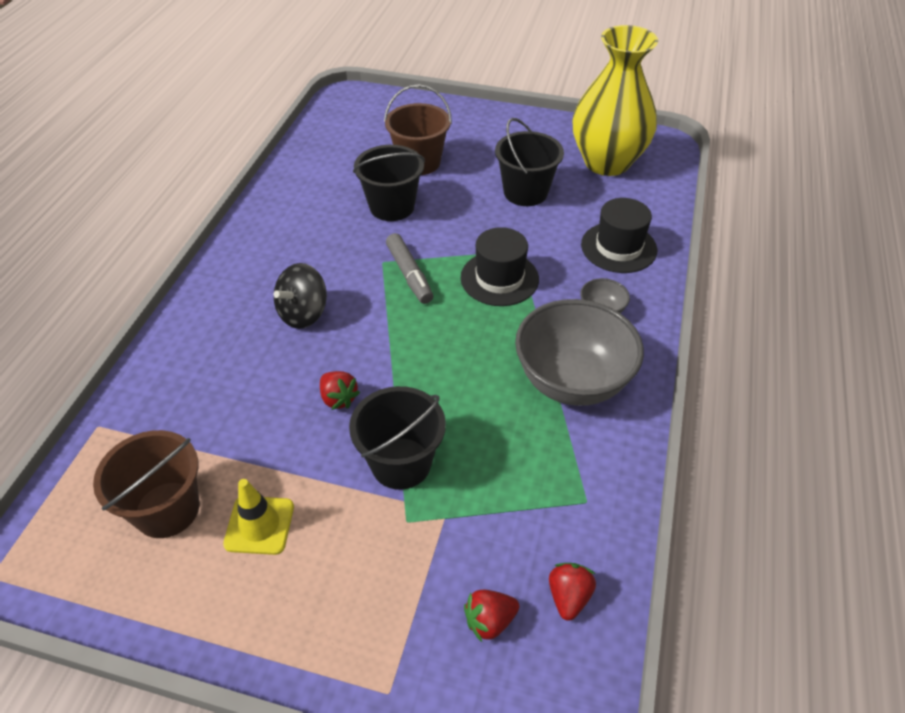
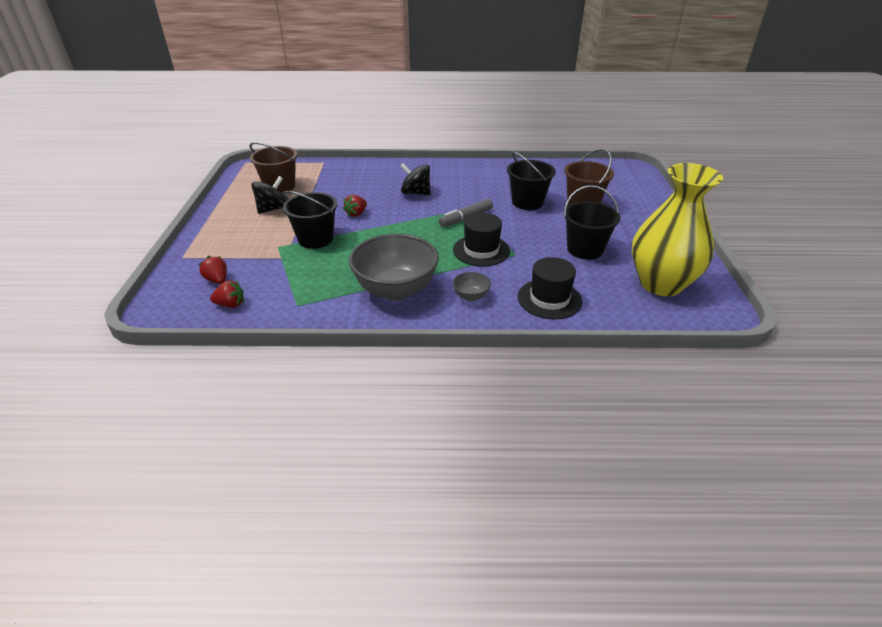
camera: 75 degrees right, 10 degrees down
yellow traffic cone [223,479,294,555] -> black spinning top [251,176,287,214]

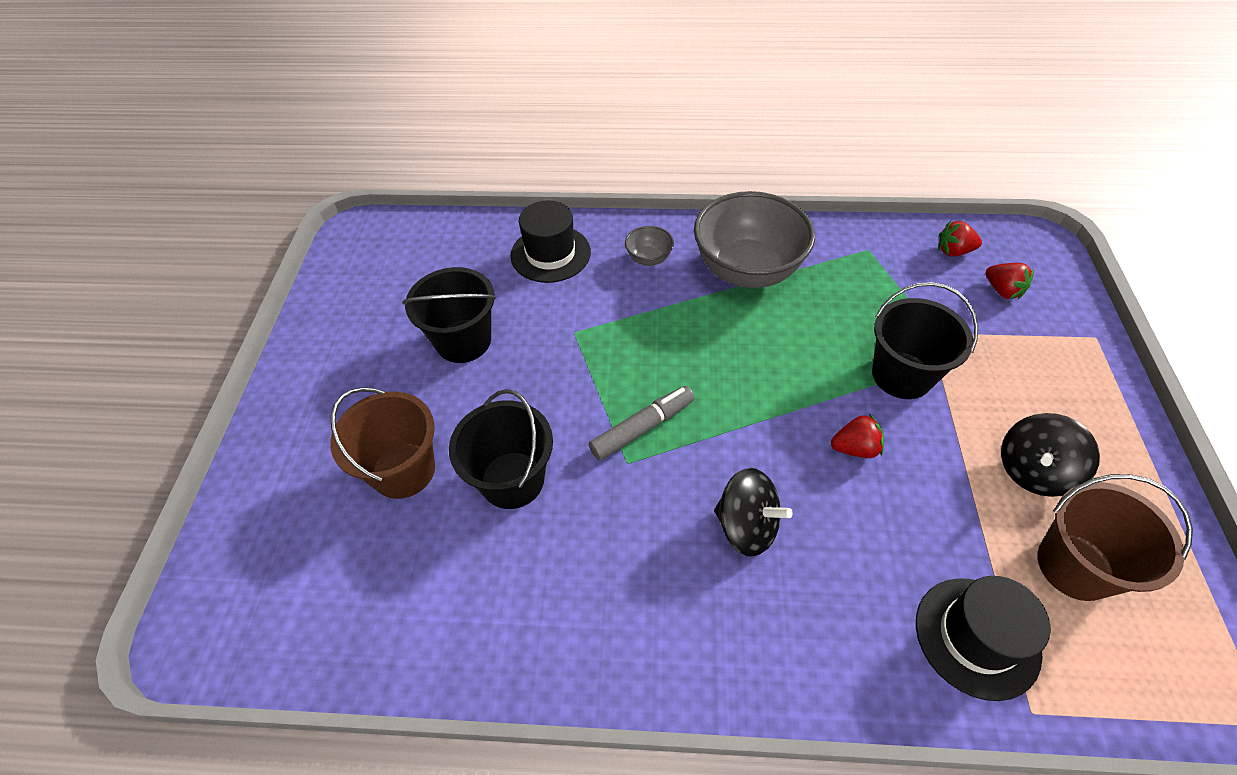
camera: 175 degrees left, 15 degrees up
red strawberry [343,194,367,217] -> red strawberry turned 45 degrees clockwise [831,413,884,458]
black hat [453,213,510,266] -> black hat moved to [916,576,1051,701]
yellow vase [632,163,723,296] -> none

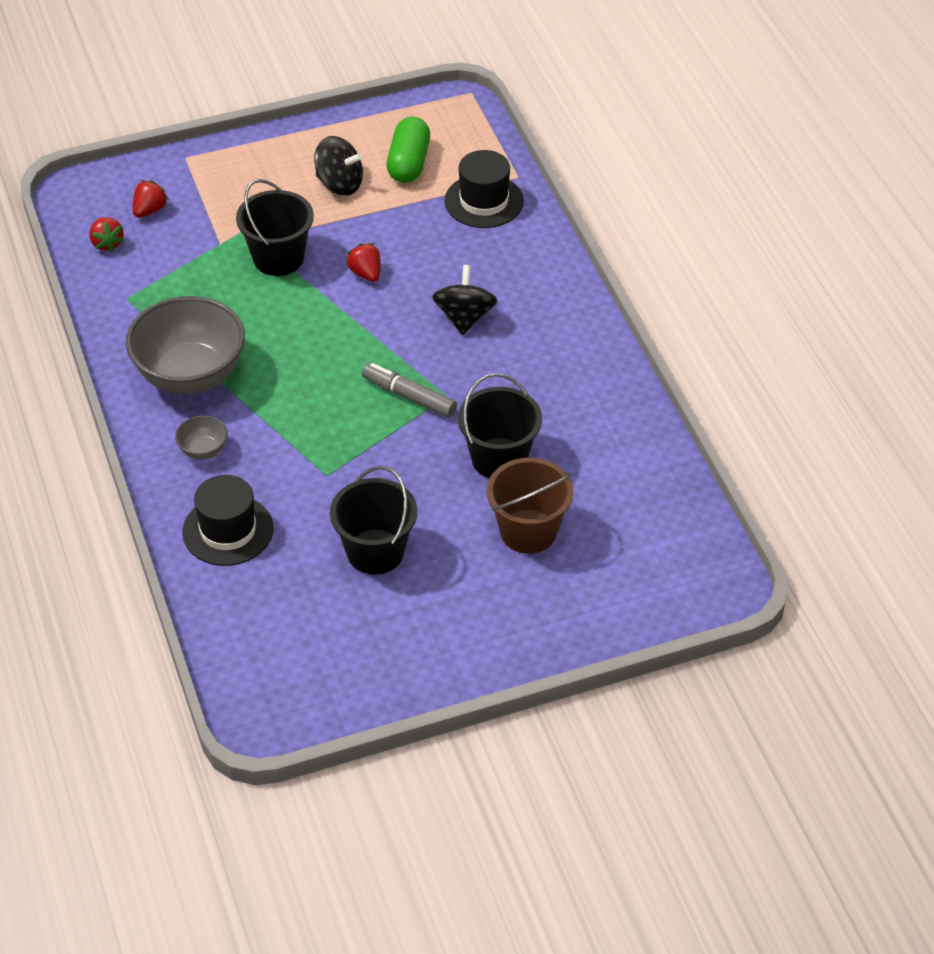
camera: 115 degrees left, 5 degrees down
brown bucket [1037,474,1193,601] -> green capsule [387,117,430,183]

